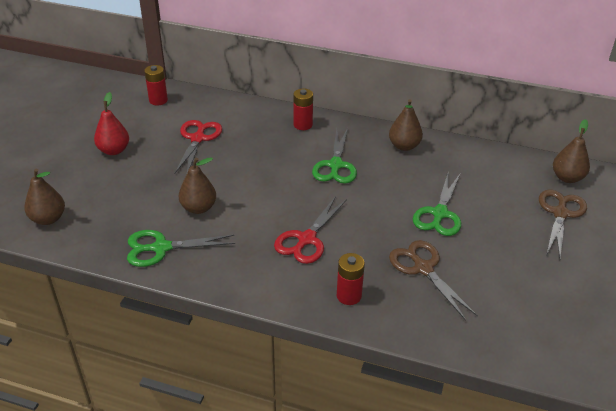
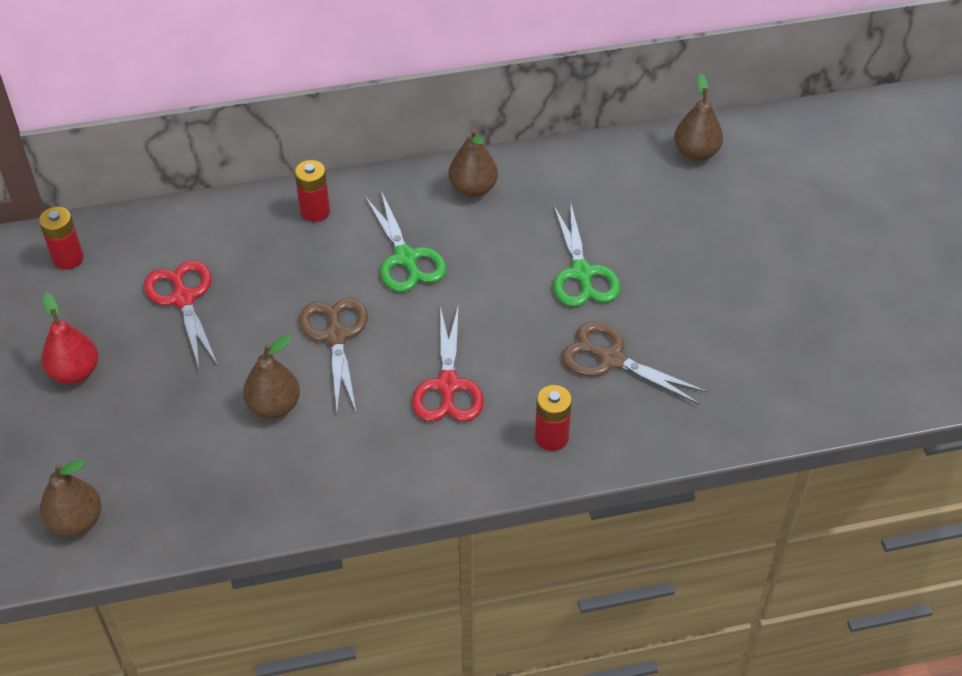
camera: 30 degrees left, 10 degrees up
green scissors [127,230,235,267] -> none
brown scissors [539,190,587,258] -> brown scissors moved to [299,297,368,411]

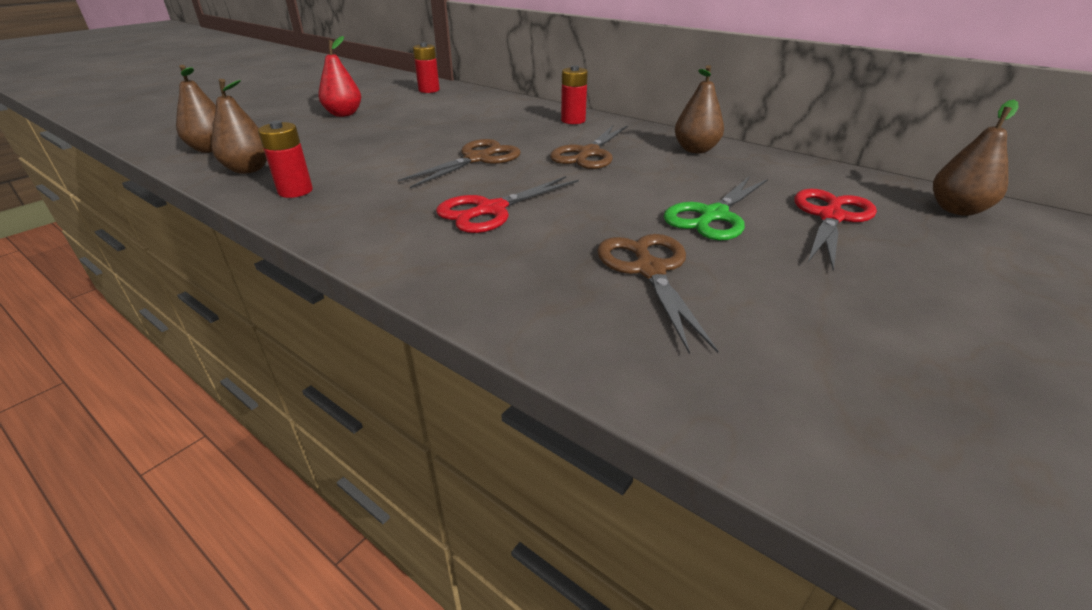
camera: 50 degrees right, 15 degrees down
red scissors [144,260,218,368] -> red scissors moved to [794,189,877,271]
brown pear [243,335,300,419] -> brown pear moved to [211,79,267,174]
green scissors [365,191,446,292] -> brown scissors [550,125,628,169]
red battery [535,385,572,451] -> red battery moved to [258,121,313,198]

